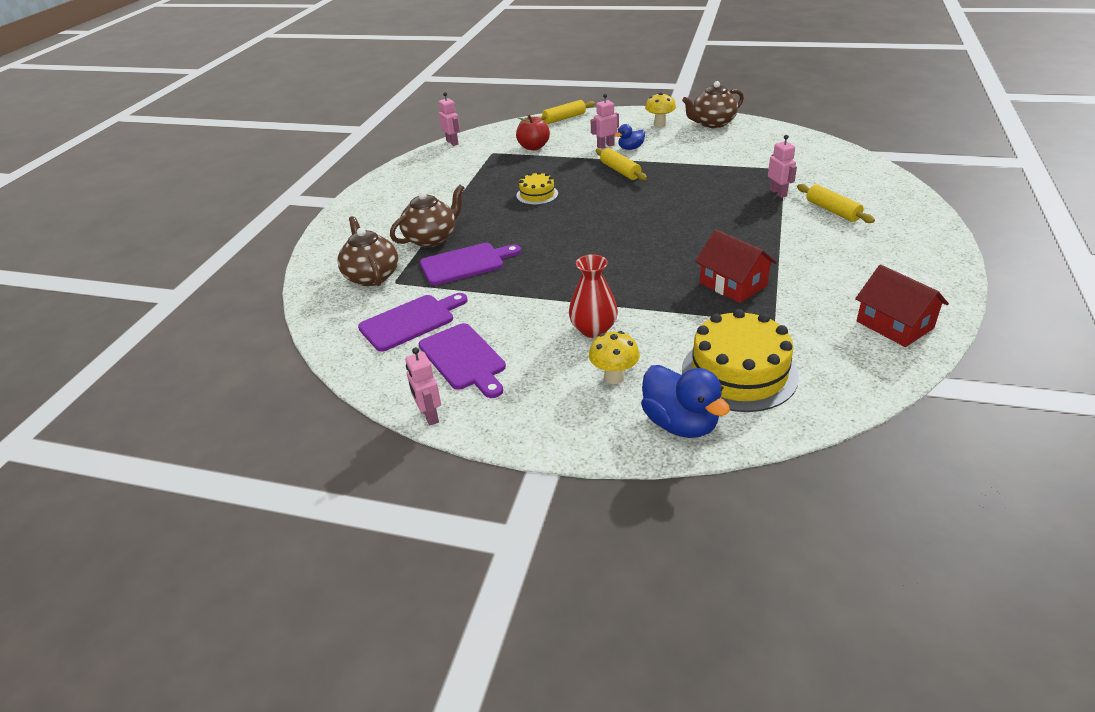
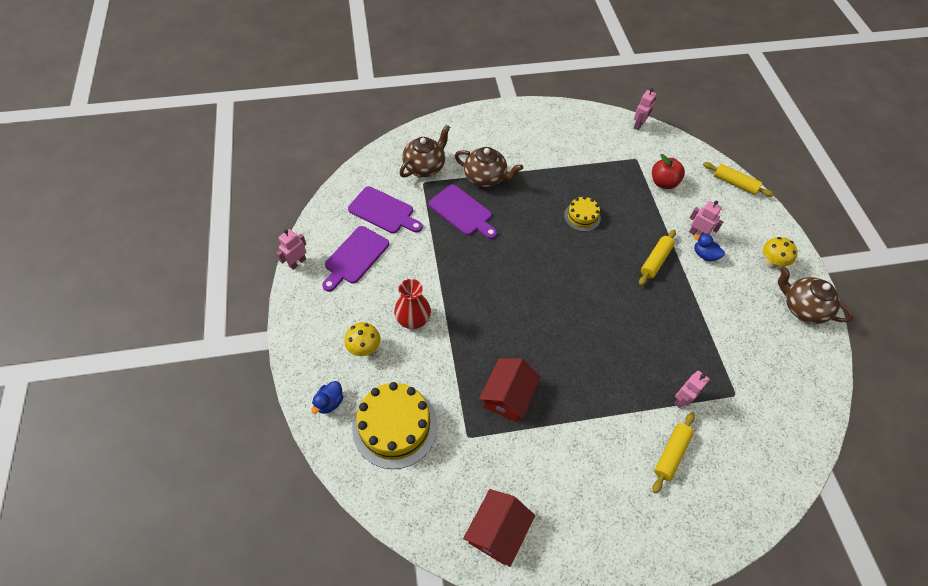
camera: 60 degrees right, 20 degrees up
blue duck [641,365,730,438] -> blue duck [311,381,344,414], size x0.56

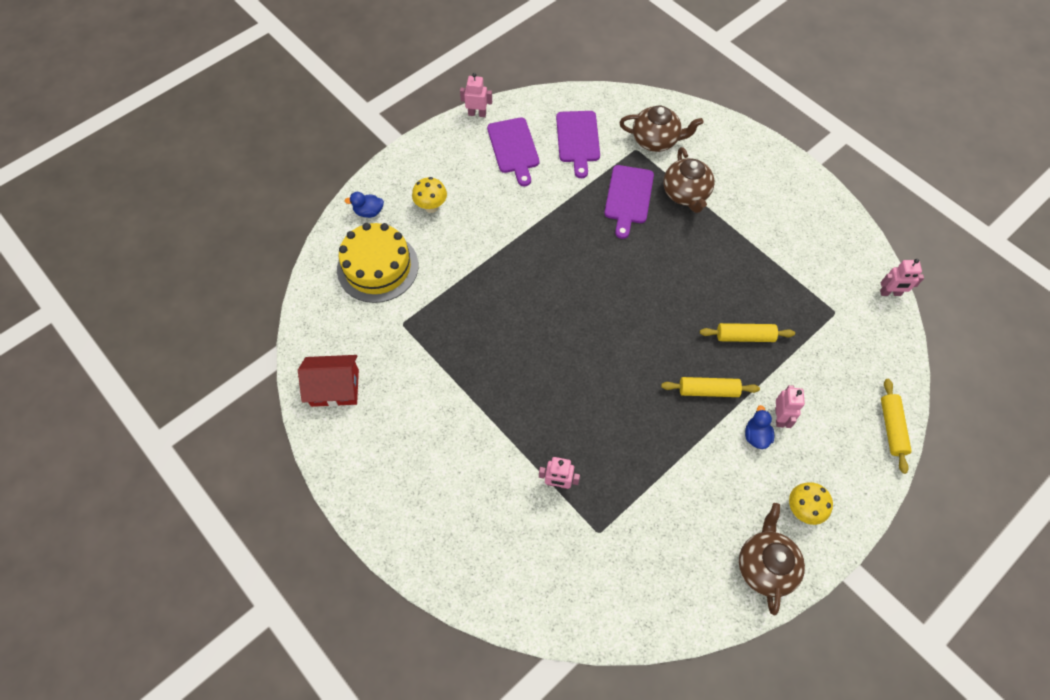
camera: 60 degrees right, 5 degrees up
purple cutting board [322,226,389,292] -> purple cutting board turned 105 degrees counterclockwise [487,117,539,186]
red vase [394,279,431,329] -> none
red house [479,358,541,422] -> none
yellow cake [564,196,601,232] -> none
red apple [652,154,685,189] -> none
yellow rolling pin [653,412,695,493] -> yellow rolling pin moved to [700,323,795,342]

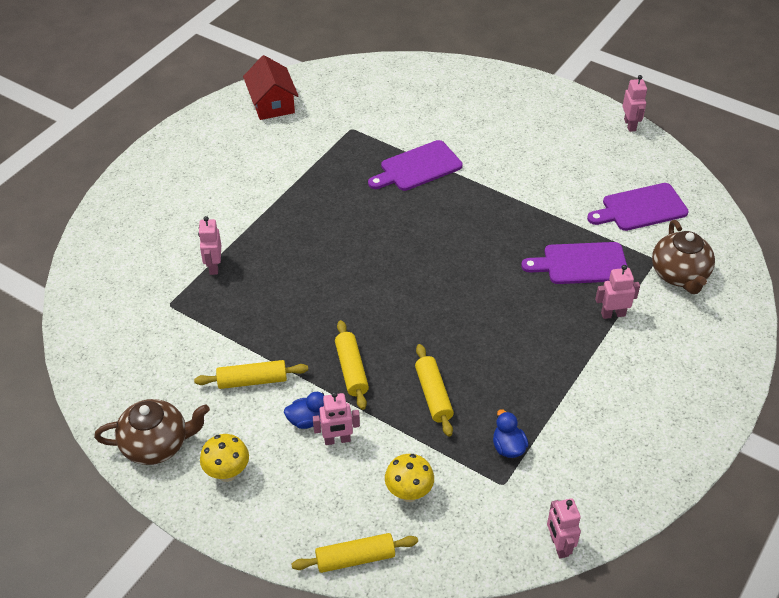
camera: 75 degrees right, 15 degrees down
yellow cake [337,223,418,303] -> none
blue duck [345,192,384,218] -> blue duck moved to [493,409,529,458]
yellow mushroom [412,177,447,213] -> yellow mushroom moved to [385,454,434,502]
purple cutting board [487,117,539,186] -> purple cutting board moved to [368,140,462,191]
brown teapot [663,147,715,213] -> pink robot [595,265,640,319]
none -> yellow rolling pin [194,360,308,389]

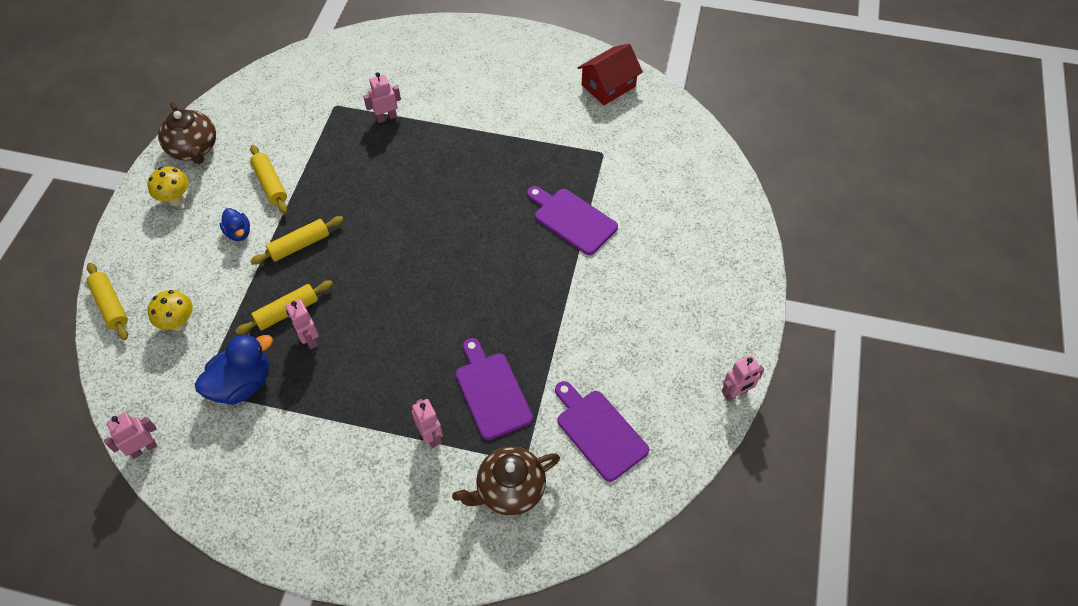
camera: 70 degrees right, 10 degrees up
pink robot [313,392,360,445] -> pink robot moved to [286,299,319,349]
blue duck [493,409,529,458] -> blue duck [195,334,273,405], size x1.78

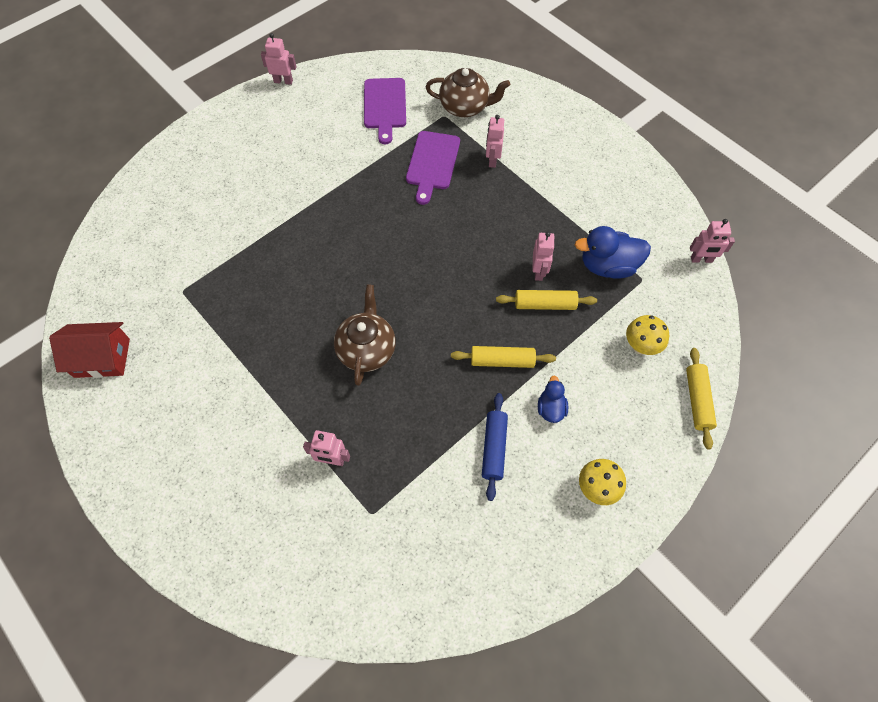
camera: 145 degrees left, 5 degrees up
brown teapot [158,102,216,164] -> brown teapot moved to [334,285,396,386]
yellow rolling pin [250,145,288,214] -> blue rolling pin [482,393,508,501]
purple cutting board [527,186,618,255] -> none

